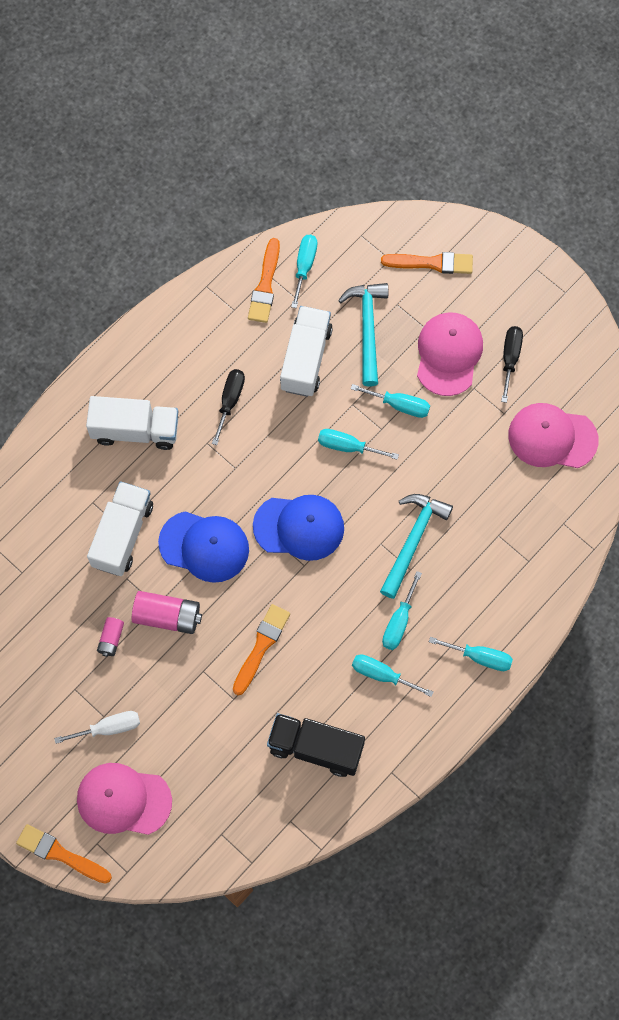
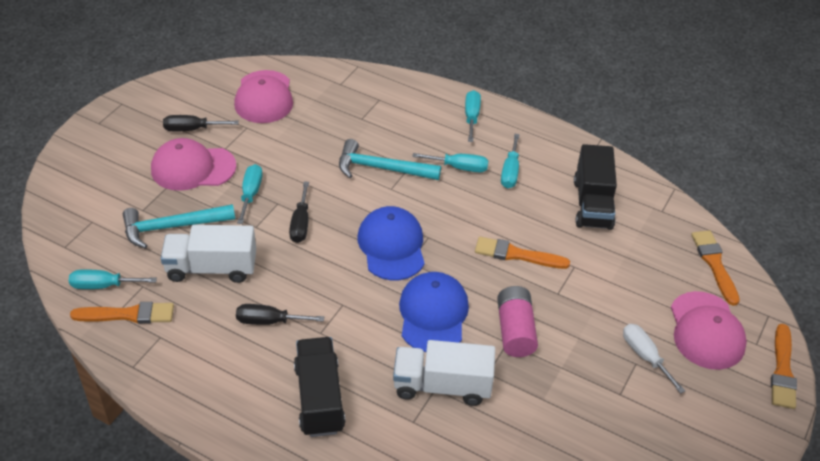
camera: 105 degrees left, 25 degrees down
white truck [86,396,178,450] -> black truck [294,337,345,437]
pink battery [97,617,124,657] -> none
turquoise screwdriver [318,429,399,460] -> black screwdriver [289,181,309,243]
orange brush [381,252,473,274] -> orange brush moved to [691,230,740,306]

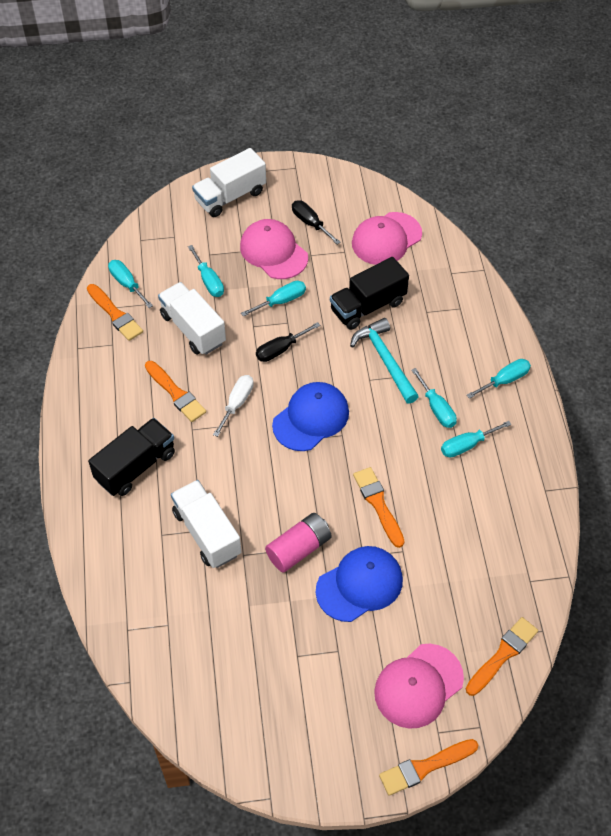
camera: 55 degrees right, 10 degrees up
turquoise hammer [123,204,235,249] -> turquoise screwdriver [188,245,224,297]
black screwdriver [236,304,324,325] -> orange brush [145,361,206,422]
blue cap [399,272,469,352] -> blue cap moved to [316,546,403,622]
black truck [574,144,617,230] -> black truck moved to [330,257,409,330]
white screwdriver [623,324,685,394] -> white screwdriver moved to [213,375,254,437]
none -> white truck [192,148,266,217]

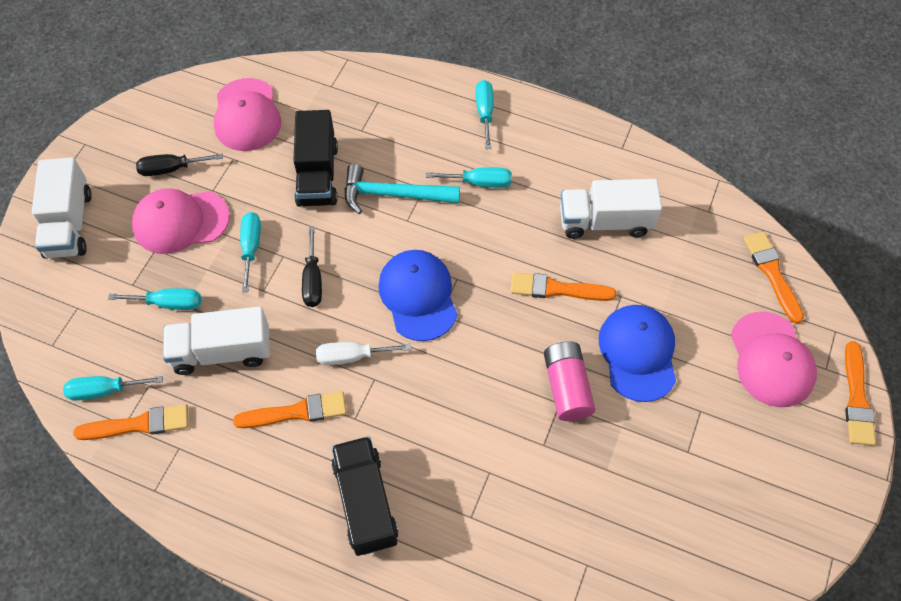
camera: 60 degrees left, 5 degrees up
white truck [171,480,241,568] -> white truck moved to [560,179,662,239]
white screwdriver [213,375,254,437] -> white screwdriver turned 60 degrees counterclockwise [316,342,411,365]
turquoise screwdriver [441,421,512,458] -> none

